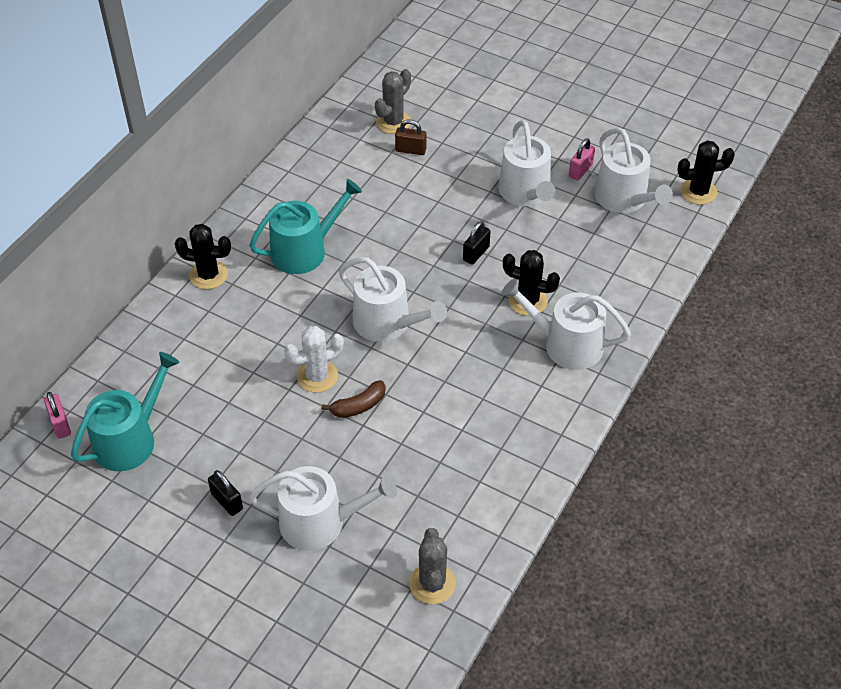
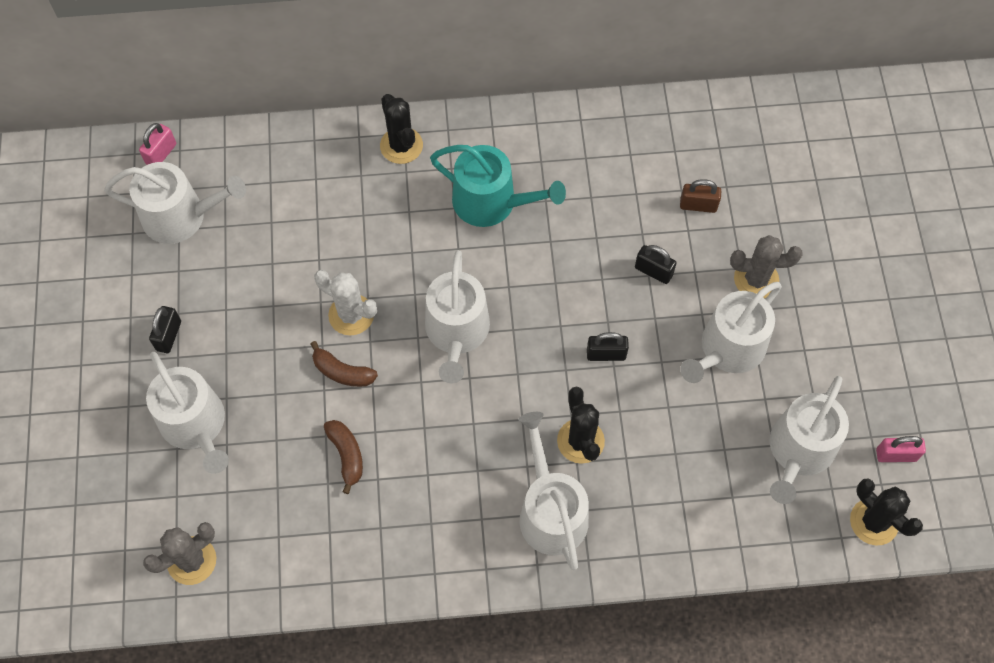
camera: 55 degrees right, 15 degrees up
turquoise watering can [71,352,179,471] -> white watering can [104,162,246,244]
grey cactus [375,69,411,134] -> grey cactus moved to [730,235,803,299]
brown padlock [395,119,427,155] -> brown padlock turned 60 degrees counterclockwise [680,179,721,213]
pink padlock [569,138,595,180] -> pink padlock moved to [876,436,926,462]
none -> brown banana [324,420,363,494]
none -> black padlock [635,245,676,284]

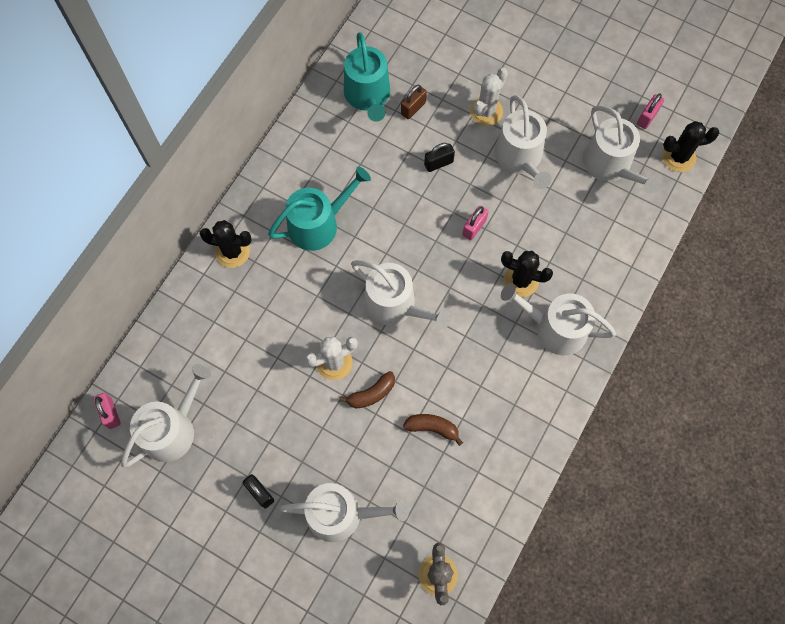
camera: 55 degrees left, 5 degrees up
black padlock [587,332,629,361] -> pink padlock [462,205,489,240]
grey cactus [730,235,803,299] -> white cactus [470,68,508,126]
none -> turquoise watering can [344,32,390,122]

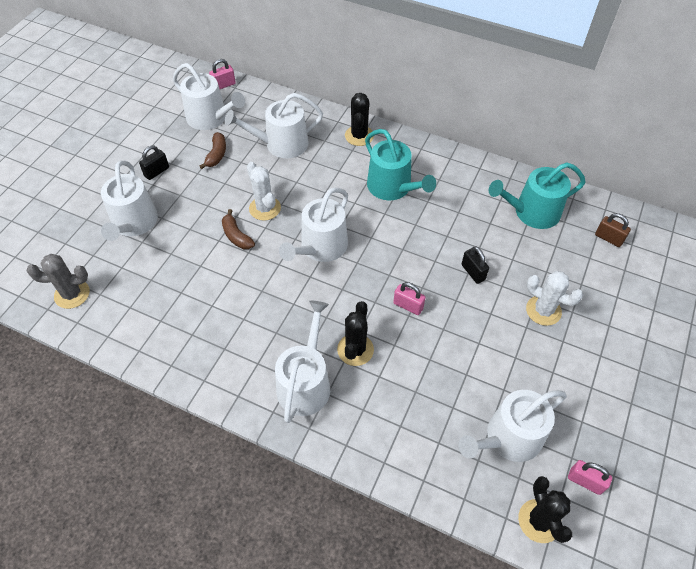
camera: 85 degrees right, 15 degrees down
brown padlock [401,85,427,119] -> brown padlock moved to [595,213,631,247]
brown banana [403,414,463,446] -> brown banana moved to [200,132,226,169]
white watering can [494,95,551,189] -> white watering can moved to [225,93,323,158]

